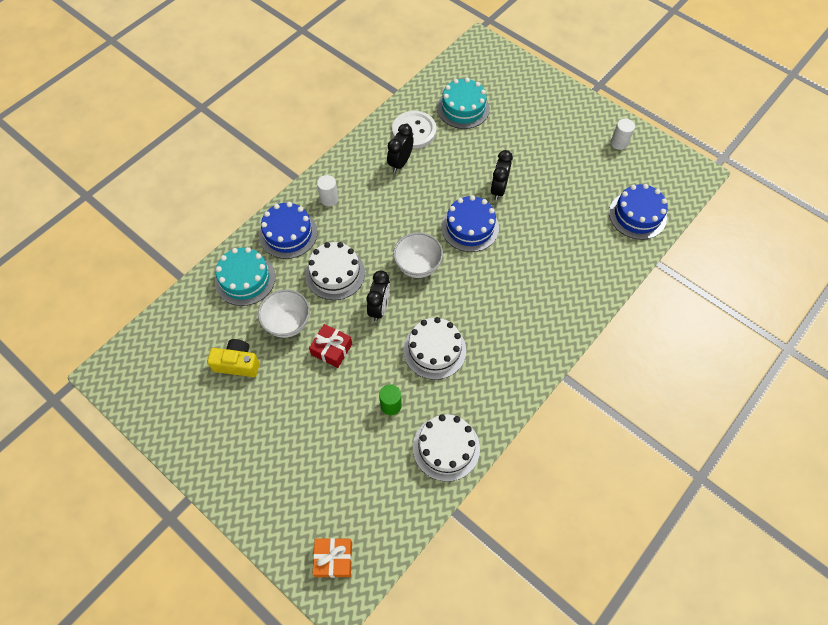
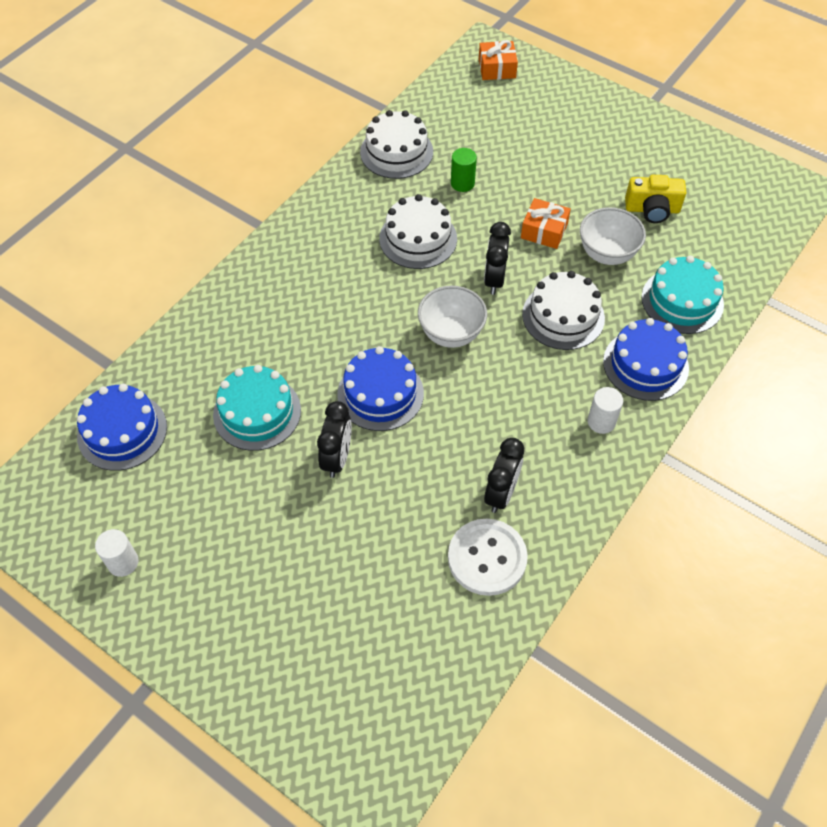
camera: 175 degrees right, 5 degrees down
red gift [309,324,352,368] -> orange gift [521,198,571,249]
turquoise cake [437,78,490,129] -> turquoise cake moved to [213,365,301,451]

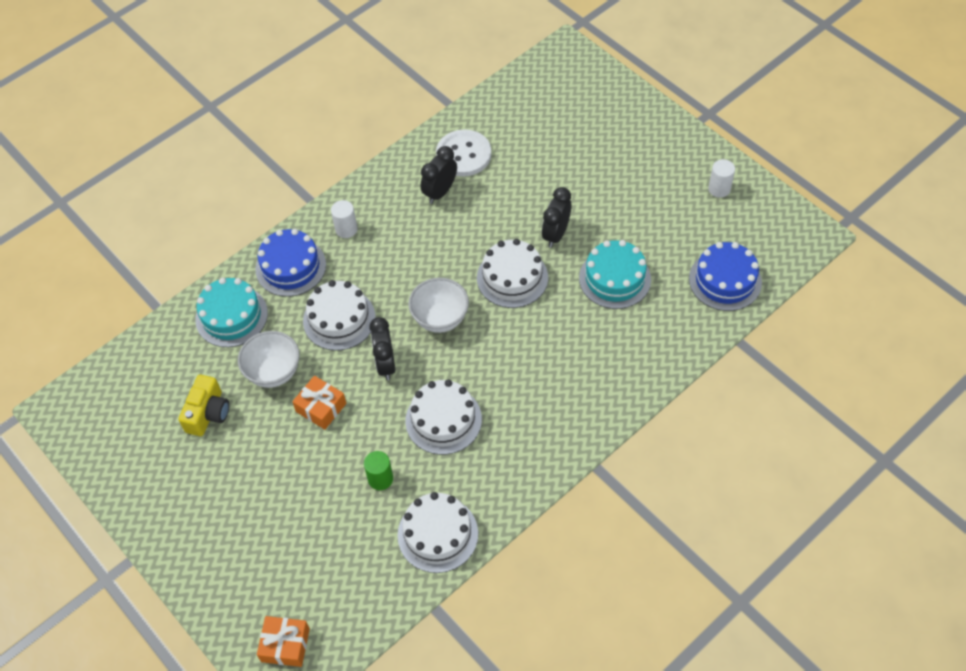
camera: 165 degrees left, 0 degrees up
blue cake [337,346,424,431] -> white cake [477,239,548,308]
black clock [484,222,511,295] -> black clock turned 150 degrees clockwise [369,317,395,380]
yellow camera [625,175,686,223] -> yellow camera turned 90 degrees clockwise [178,375,229,436]

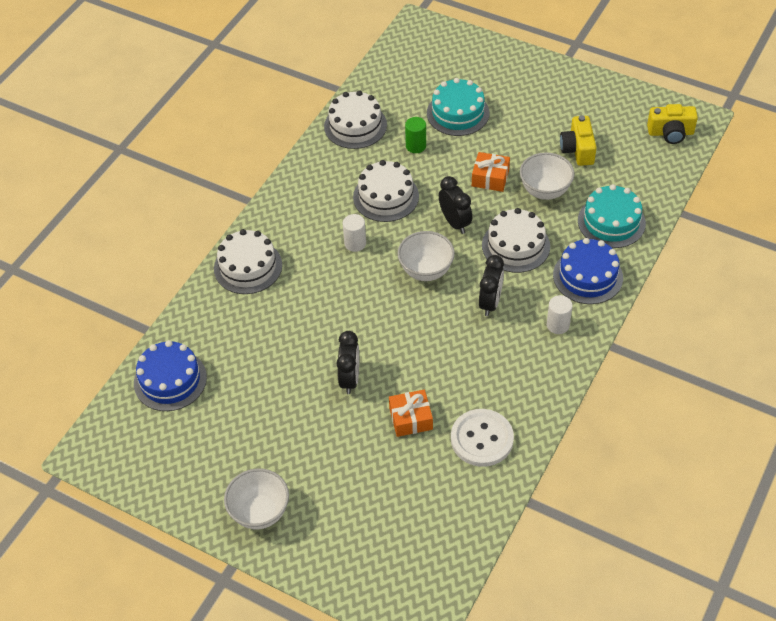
camera: 160 degrees right, 5 degrees down
orange gift [257,616,310,667] -> orange gift moved to [389,390,433,437]
black clock [420,146,457,204] -> black clock moved to [479,255,504,316]
white cake [477,239,548,308] -> white cake moved to [214,229,282,294]
turquoise cake [579,240,651,309] -> turquoise cake moved to [427,78,489,136]
white cylinder [708,159,735,198] -> white cylinder moved to [343,214,366,252]
none -> white bowl [224,468,289,529]
none -> yellow camera [647,104,698,144]

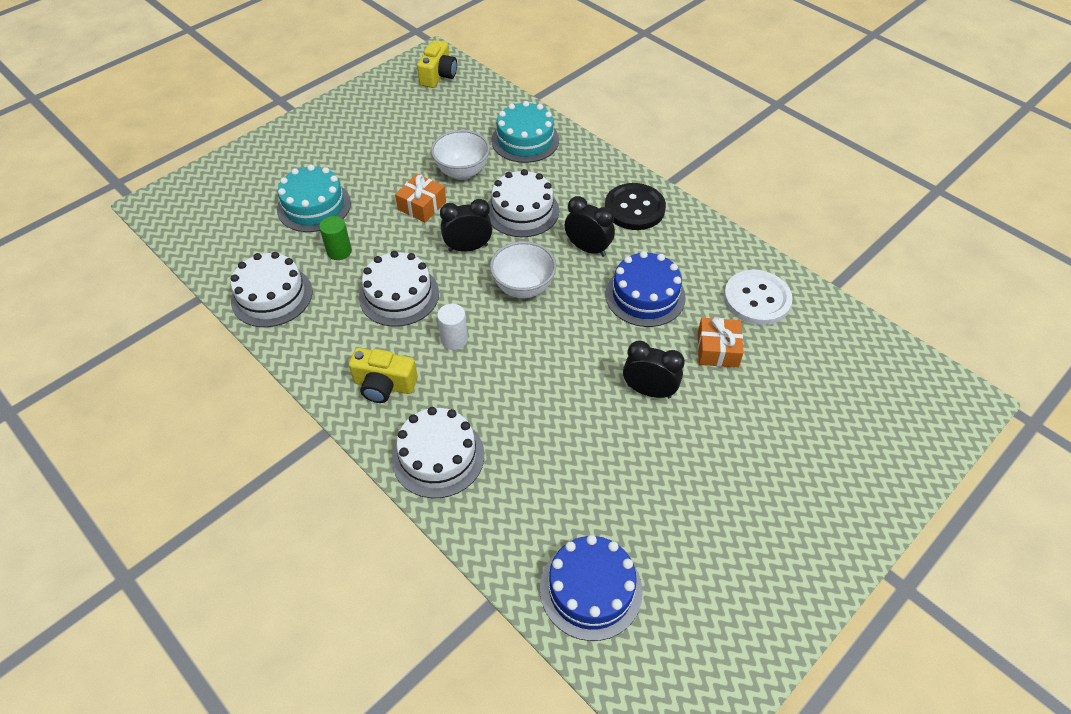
camera: 75 degrees left, 0 degrees up
white bowl [224,468,289,529] -> none
white cylinder [547,295,573,334] -> black button [605,183,666,230]
blue cake [553,238,623,304] -> blue cake moved to [605,251,686,327]
yellow camera [560,115,597,166] -> yellow camera moved to [349,348,418,403]

